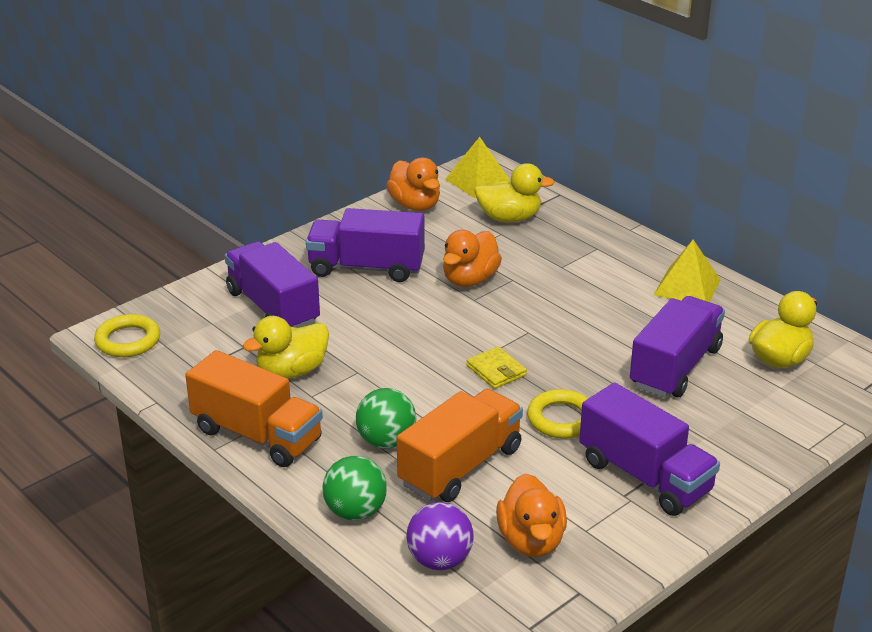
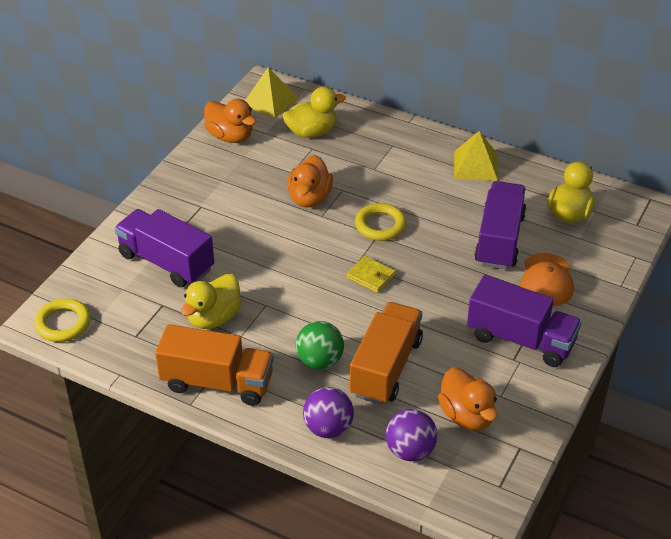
camera: 20 degrees left, 10 degrees up
purple truck [306,208,425,282] -> none
green ball [323,456,387,521] -> purple ball [303,387,354,438]
yellow ring [527,389,589,438] -> yellow ring moved to [355,203,406,241]
none -> orange cap [520,253,574,306]

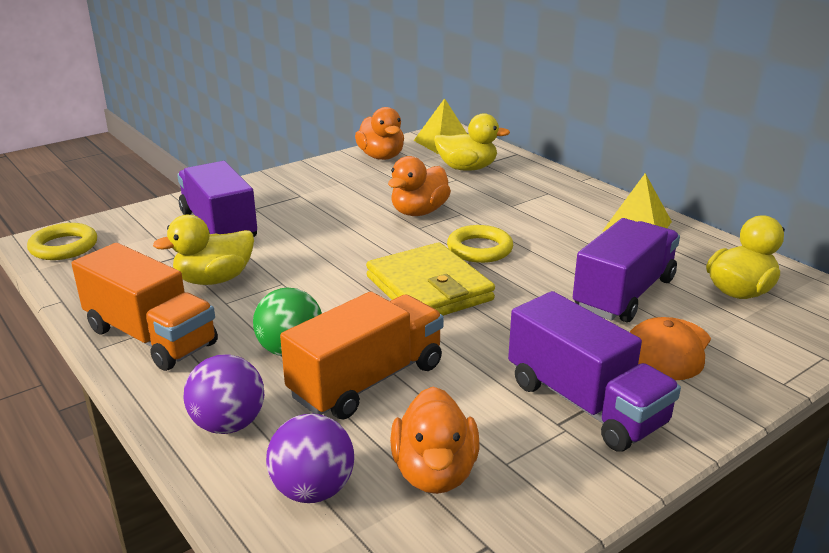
camera: 25 degrees right, 15 degrees down
yellow wallet [346,256,396,293] -> yellow wallet [366,243,495,316], size x2.04

